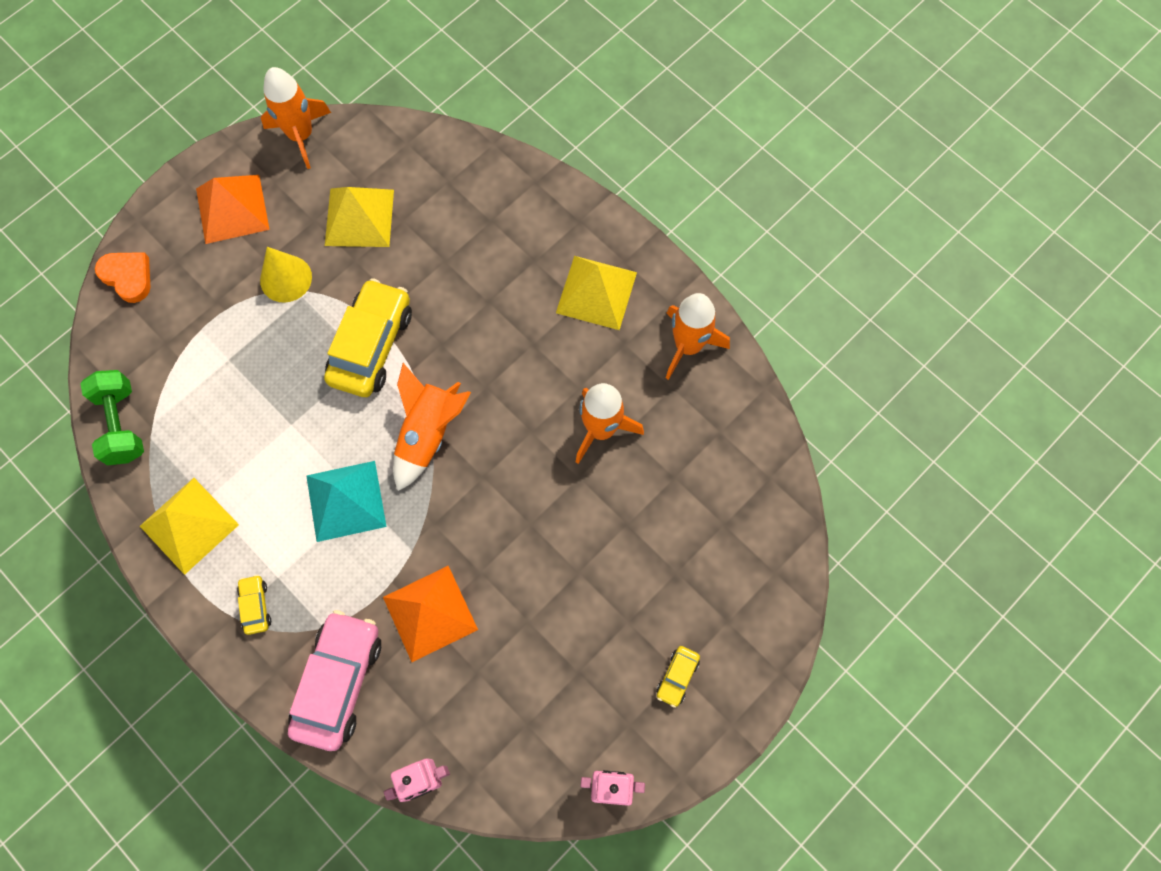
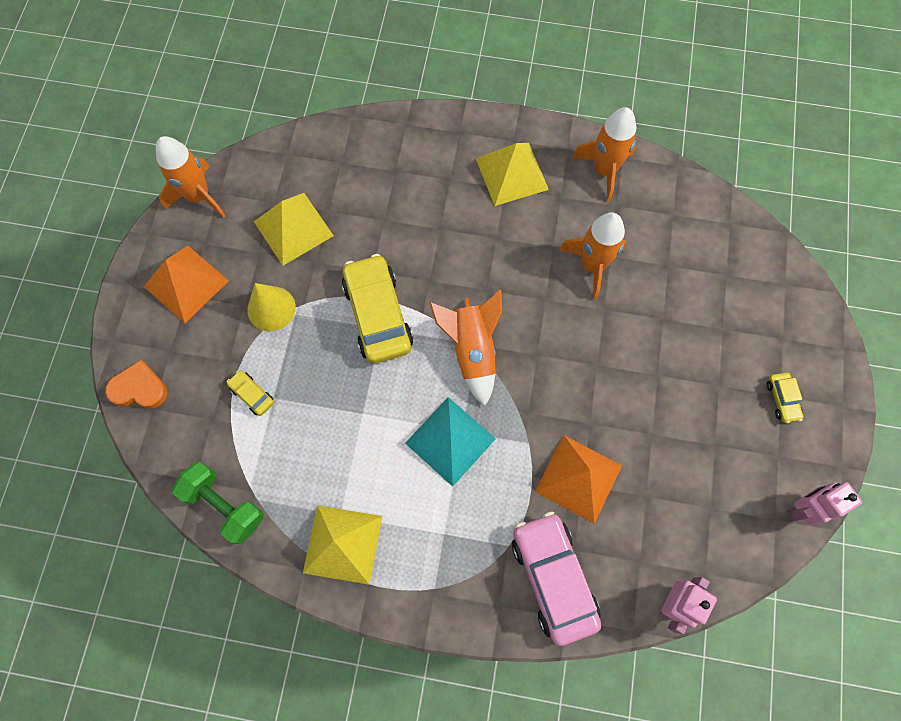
camera: 35 degrees left, 0 degrees up
yellow car [237,575,271,635] -> yellow car moved to [227,370,274,416]

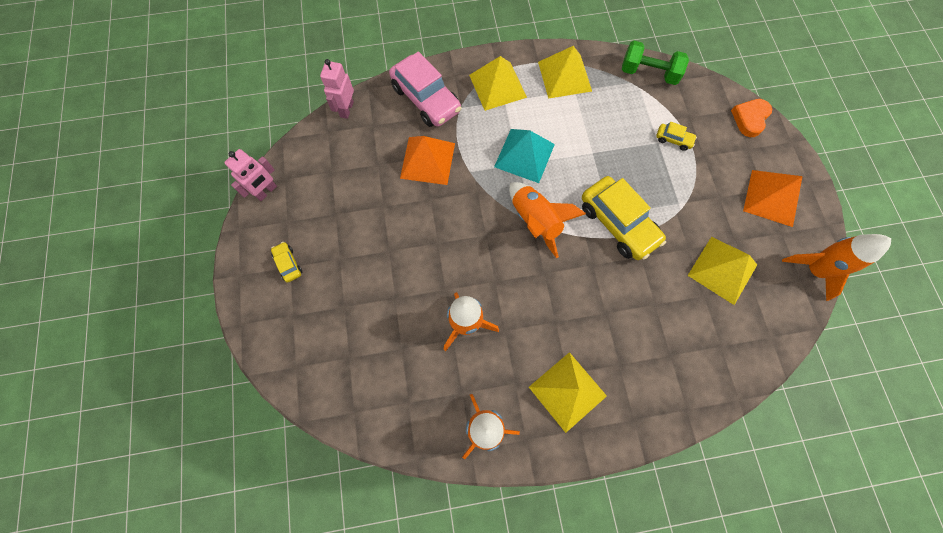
camera: 160 degrees right, 0 degrees up
orange heart [105,360,167,409] -> orange heart turned 135 degrees clockwise [731,99,772,137]
yellow cone [248,283,296,331] -> none
none -> yellow pyramid [469,56,527,111]

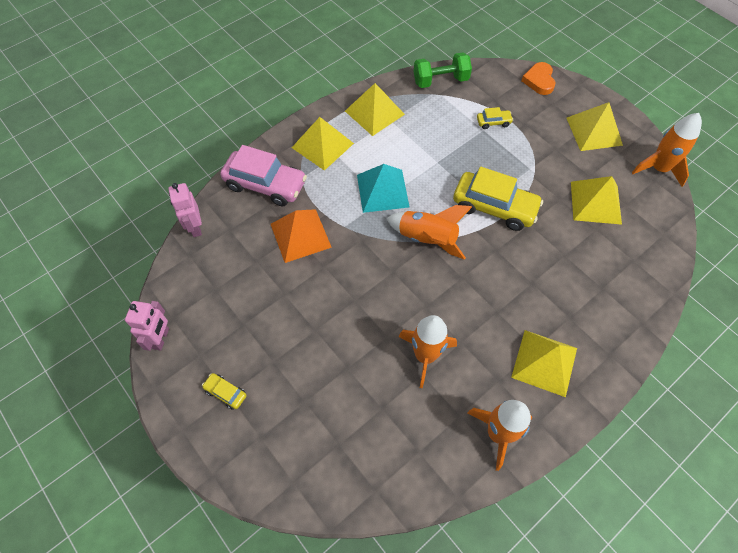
camera: 30 degrees left, 10 degrees down
orange pyramid [743,170,803,227] -> yellow pyramid [567,102,623,151]

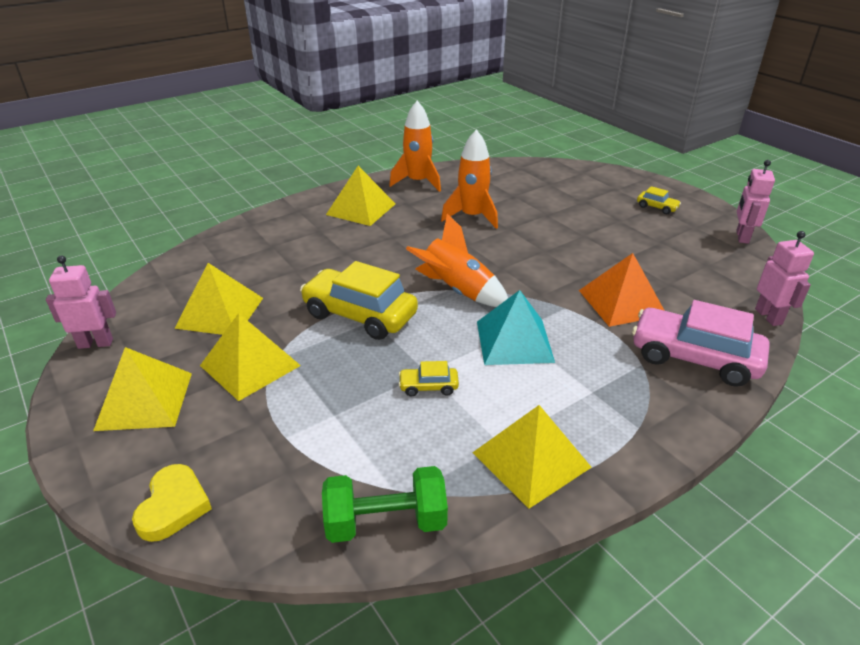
camera: 175 degrees left, 25 degrees down
yellow pyramid [292,117,354,171] -> yellow pyramid moved to [200,313,301,401]
yellow car [477,107,513,129] -> yellow car moved to [399,361,459,396]
orange heart [522,62,556,95] -> yellow heart [132,464,212,542]
orange rocket [632,113,702,187] -> pink robot [46,256,116,349]

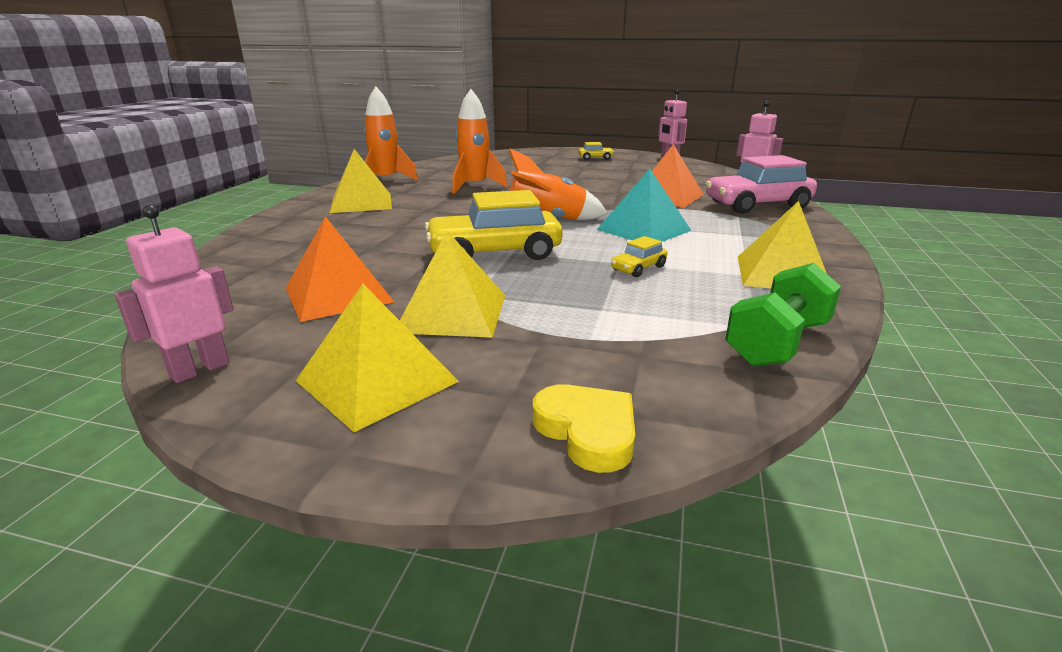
camera: 40 degrees left, 10 degrees down
yellow pyramid [174,263,263,335] -> orange pyramid [286,216,394,322]

